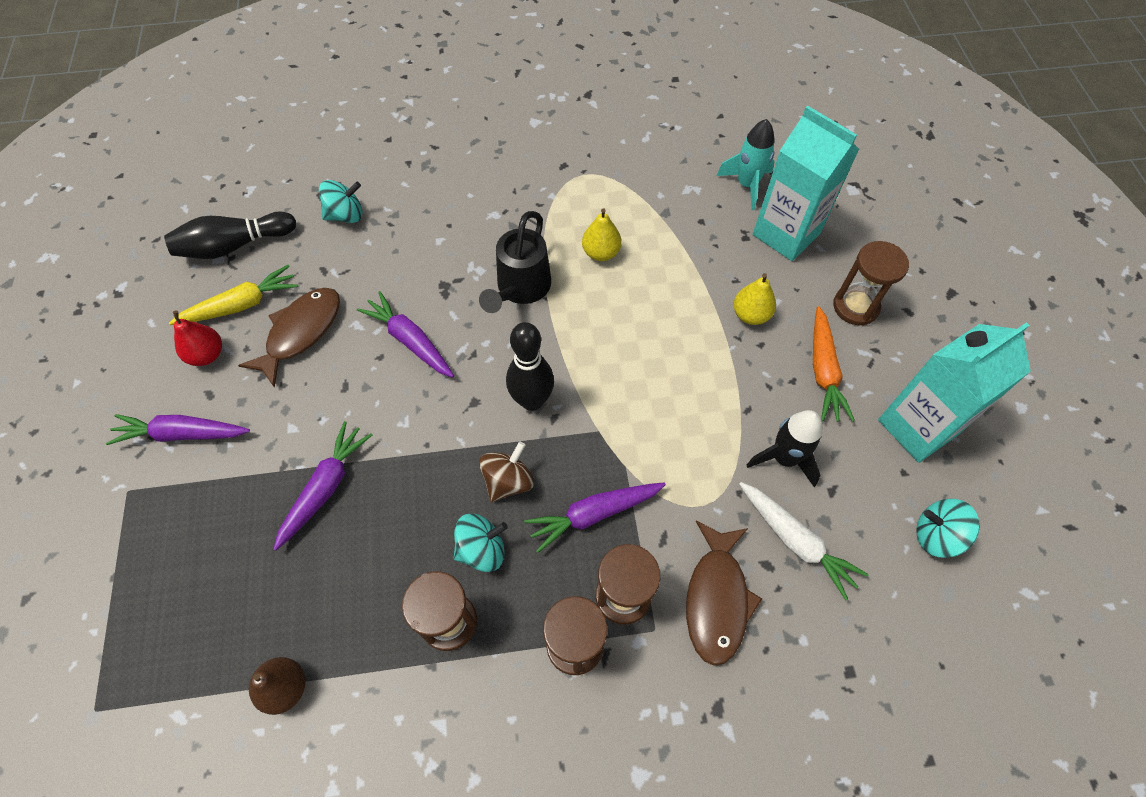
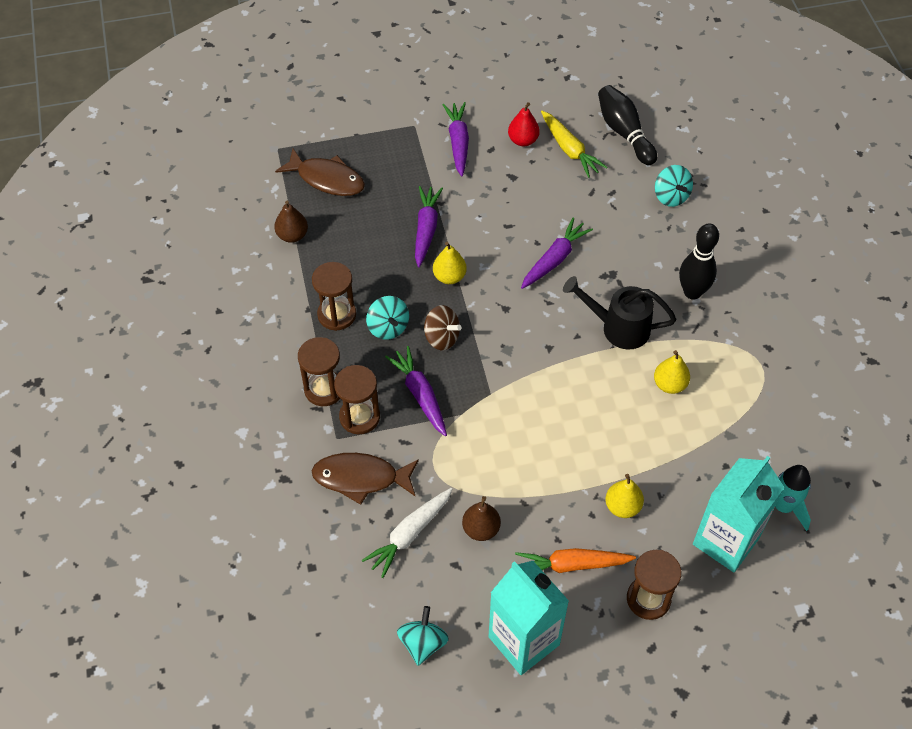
camera: 85 degrees right, 5 degrees down
brown fish [238,288,340,388] -> brown fish moved to [275,149,365,196]
purple carrot [273,421,372,551] -> purple carrot turned 105 degrees counterclockwise [415,186,443,267]
black bowling pin [506,322,554,411] -> black bowling pin moved to [679,223,719,300]
black rocket [747,410,823,487] -> brown pear [462,496,501,541]
none -> yellow pear [433,242,467,284]

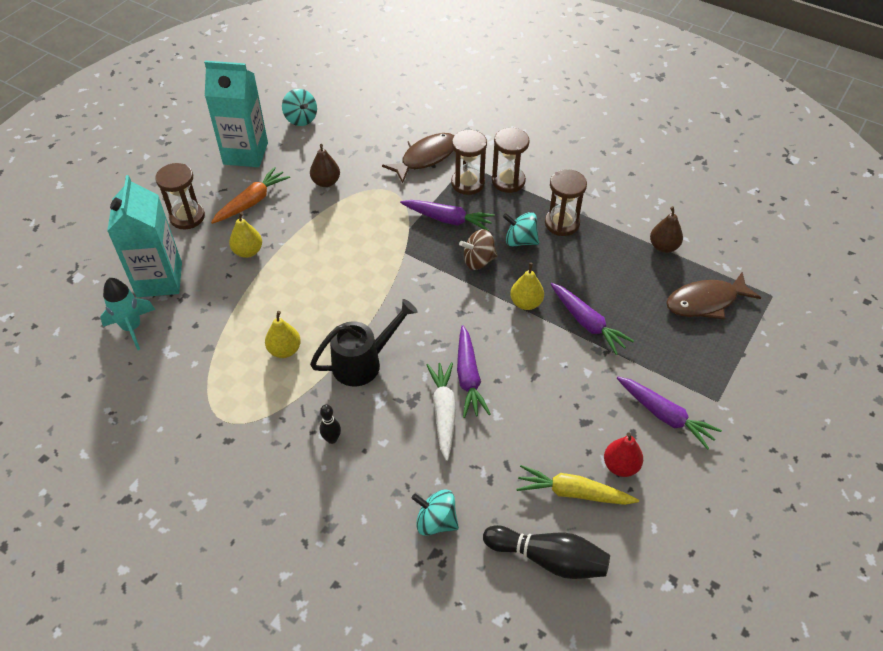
camera: 135 degrees right, 5 degrees down
white carrot [362,488,452,578] -> white carrot moved to [426,362,456,461]
black bowling pin [679,223,719,300] -> black bowling pin [320,404,341,444], size x0.53

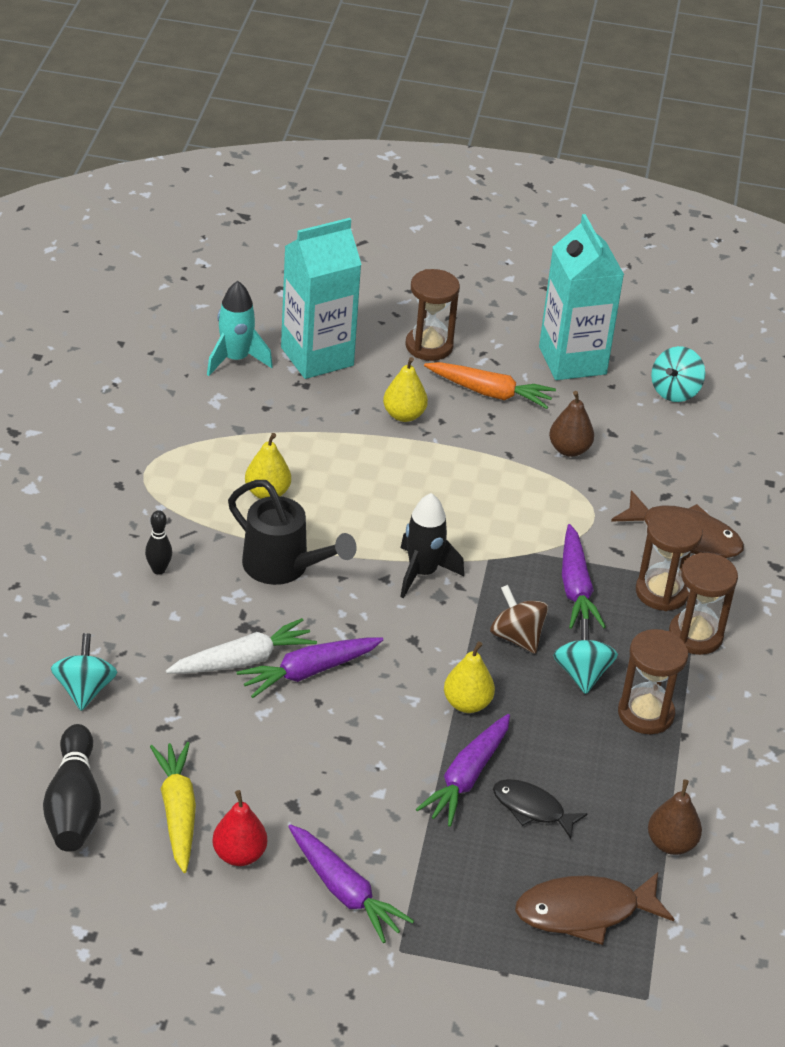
camera: 65 degrees right, 10 degrees down
purple carrot [617,377,722,450] -> purple carrot turned 60 degrees counterclockwise [288,824,414,943]
brown fish [666,272,761,320] -> brown fish turned 60 degrees counterclockwise [515,872,674,945]
none -> black rocket [400,493,464,598]
none -> black fish [493,779,588,839]

